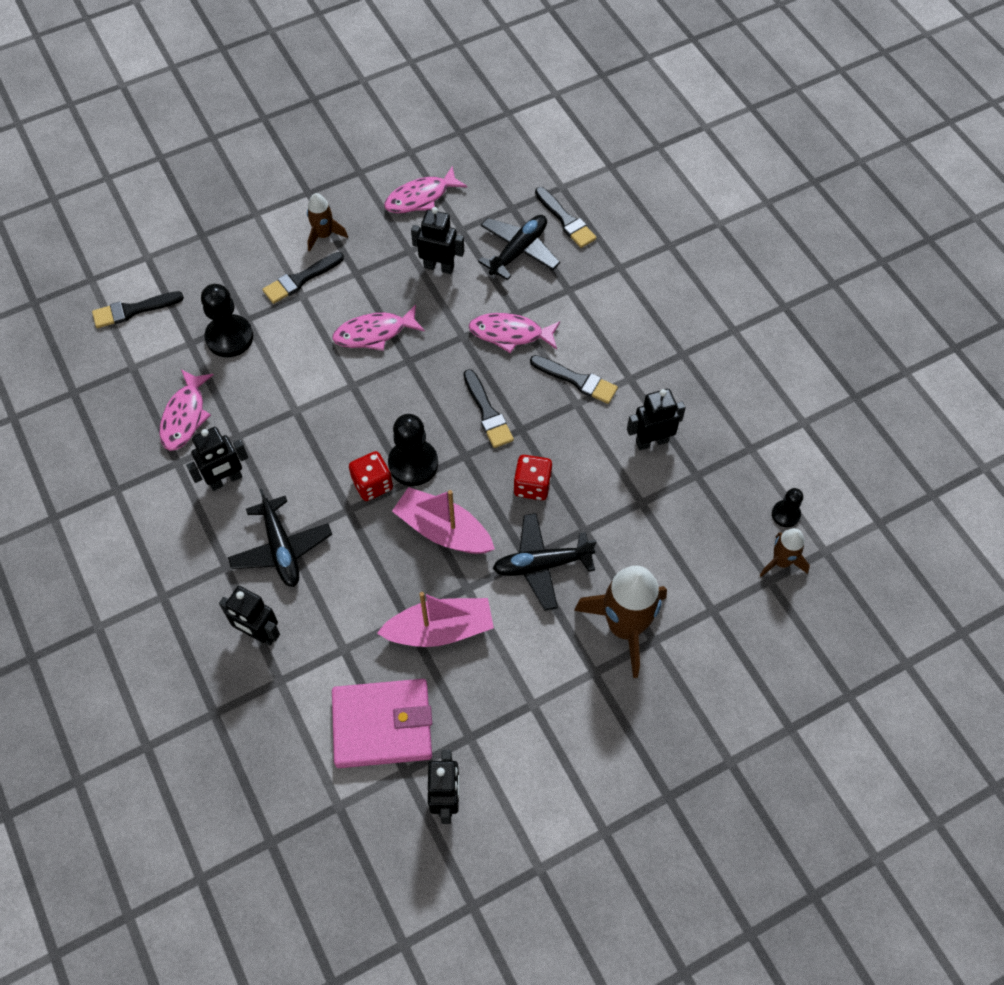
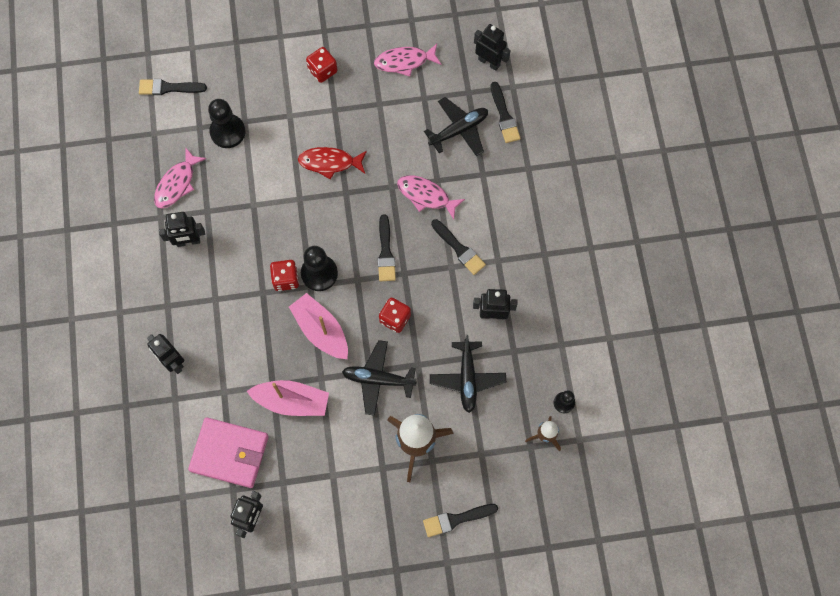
camera: 20 degrees right, 10 degrees up
black plane [228,488,332,587] -> black plane moved to [430,335,506,413]
black brush [262,252,344,304] -> black brush moved to [423,504,498,537]
brown rocket [307,193,348,252] -> red dice [306,47,337,83]
pink fish [332,305,425,351] -> red fish [298,147,367,180]
black robot [411,207,464,274] -> black robot moved to [474,24,511,71]

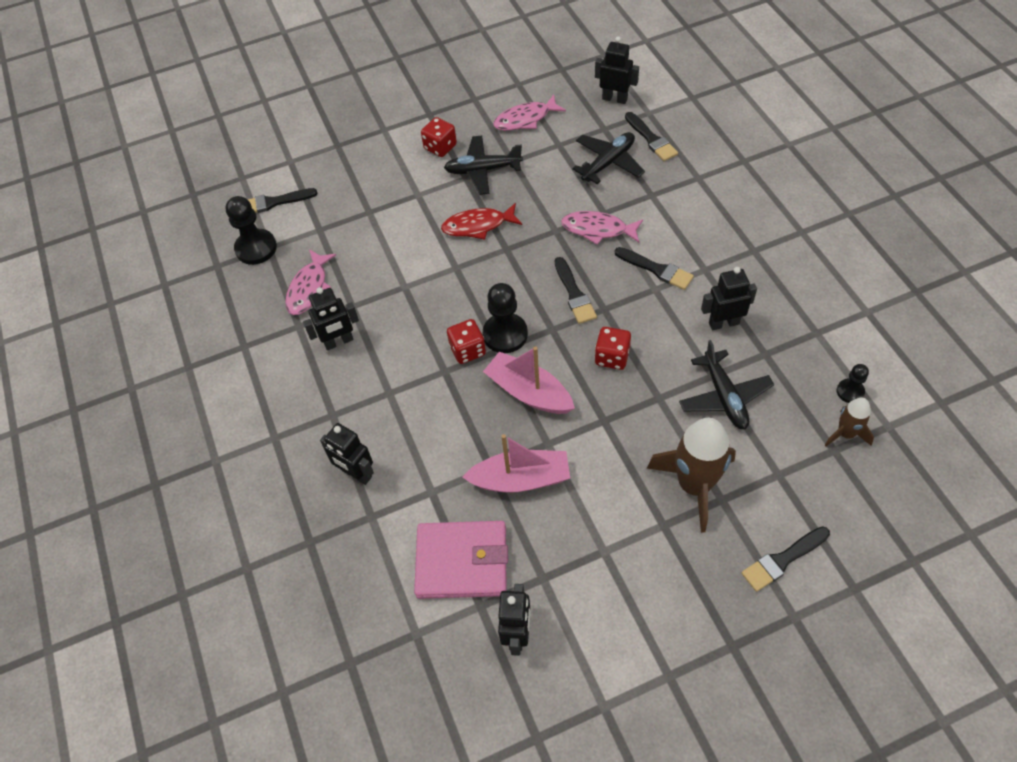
camera: 10 degrees left, 15 degrees down
black pawn [208,99,245,148] -> black pawn moved to [225,196,277,265]
black plane [342,340,417,416] -> black plane moved to [444,135,523,195]

